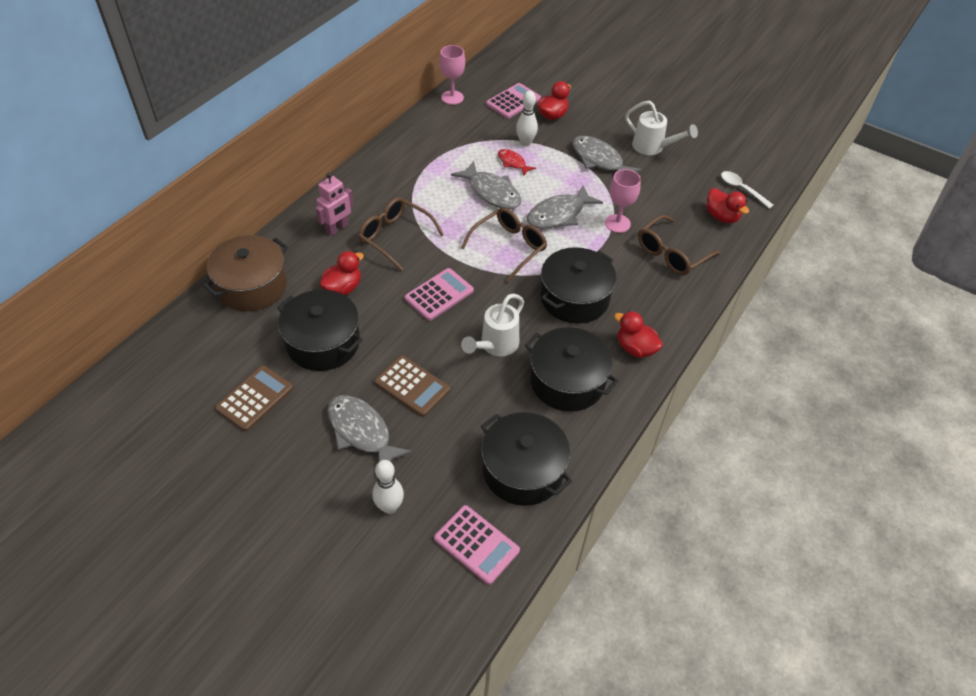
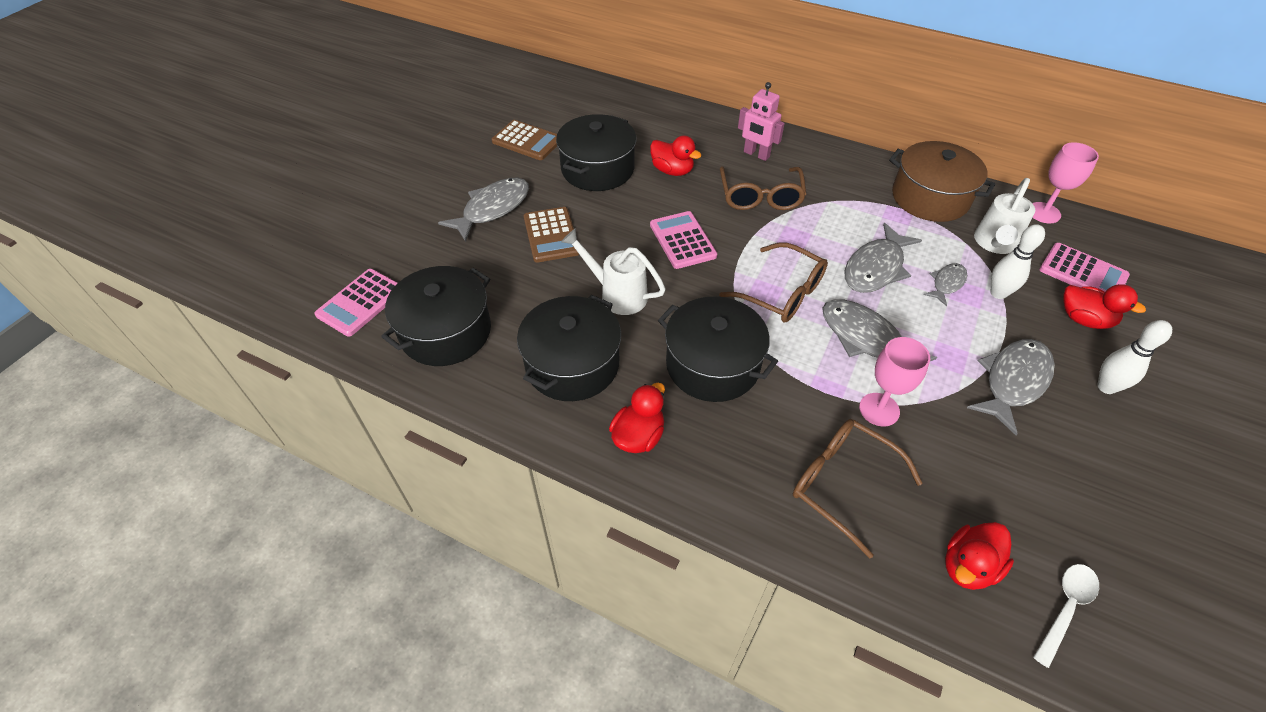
camera: 85 degrees right, 0 degrees up
brown pot [203,235,288,311] -> brown pot moved to [889,141,995,222]
brown glasses [359,197,444,271] -> brown glasses turned 150 degrees clockwise [720,166,806,210]
white bowling pin [372,460,404,514] -> white bowling pin moved to [1097,320,1172,394]
brown calculator [375,355,450,417] -> brown calculator turned 45 degrees counterclockwise [524,207,579,263]
pink calculator [404,268,474,321] -> pink calculator turned 150 degrees counterclockwise [650,211,717,269]
red fish [498,149,536,175] -> grey fish [923,263,967,306]
white watering can [625,101,698,155] -> white watering can moved to [974,178,1035,254]

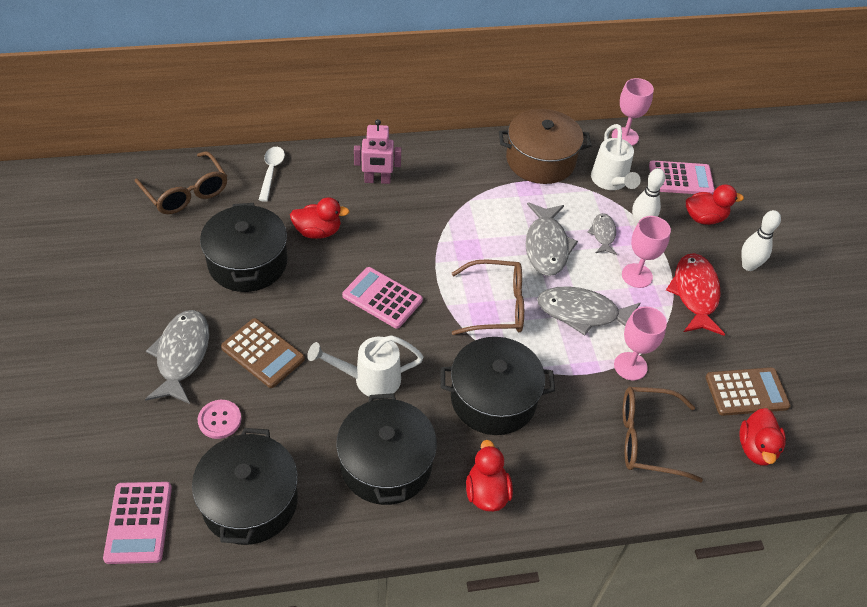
camera: 40 degrees left, 0 degrees up
brown calculator [492,120,557,160] -> brown calculator moved to [706,367,791,416]
brown glasses [720,166,806,210] -> brown glasses moved to [135,151,227,214]
grey fish [967,339,1055,435] -> red fish [666,253,725,336]
white spoon [1033,564,1099,668] -> white spoon moved to [259,147,285,202]
none -> pink button [198,400,241,439]
none -> pink goblet [622,216,671,288]

